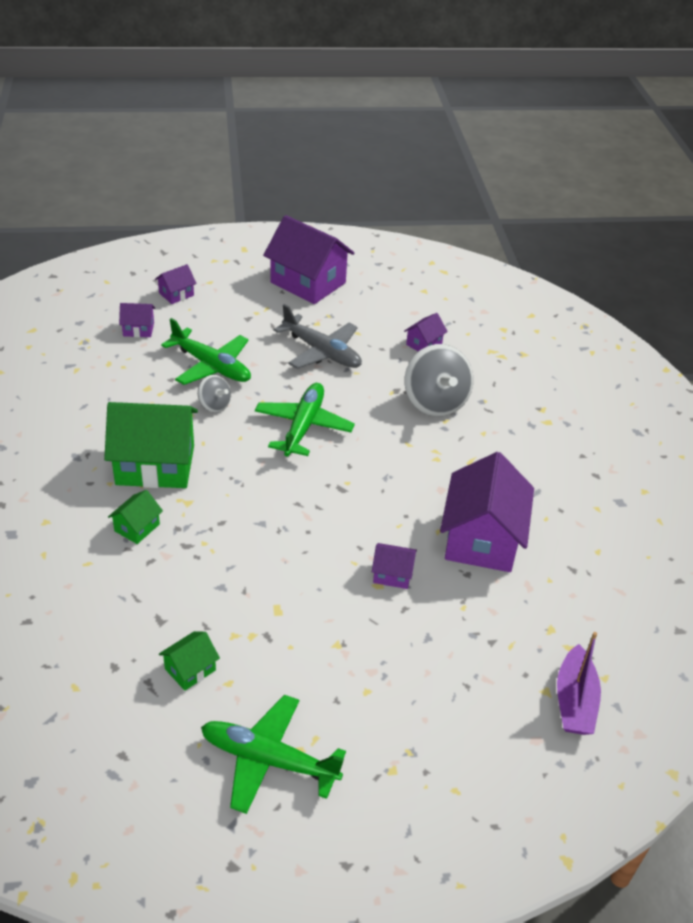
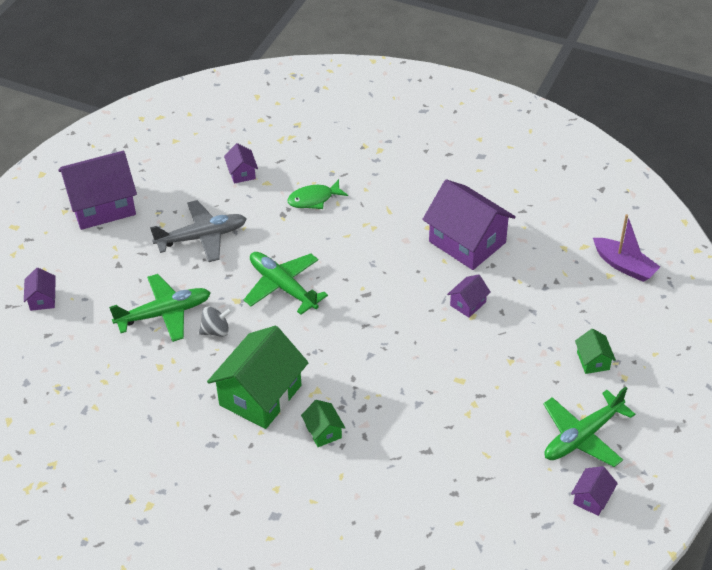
camera: 55 degrees left, 5 degrees up
purple house [119,303,155,337] -> purple house moved to [571,466,618,516]
green house [159,631,220,691] -> green house moved to [575,329,616,374]
grey spinning top [405,344,473,417] -> green fish [287,179,348,209]

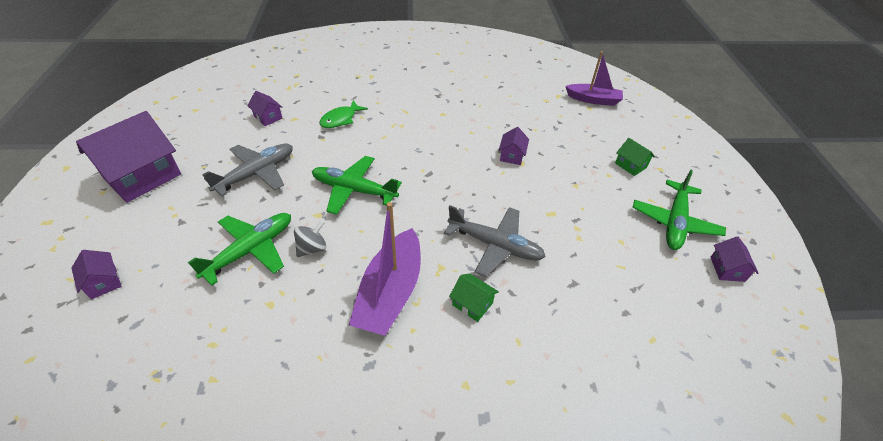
camera: 30 degrees left, 0 degrees up
green house [207,326,309,429] -> purple boat [349,202,421,336]
purple house [422,179,516,270] -> none
none -> grey plane [444,205,546,277]

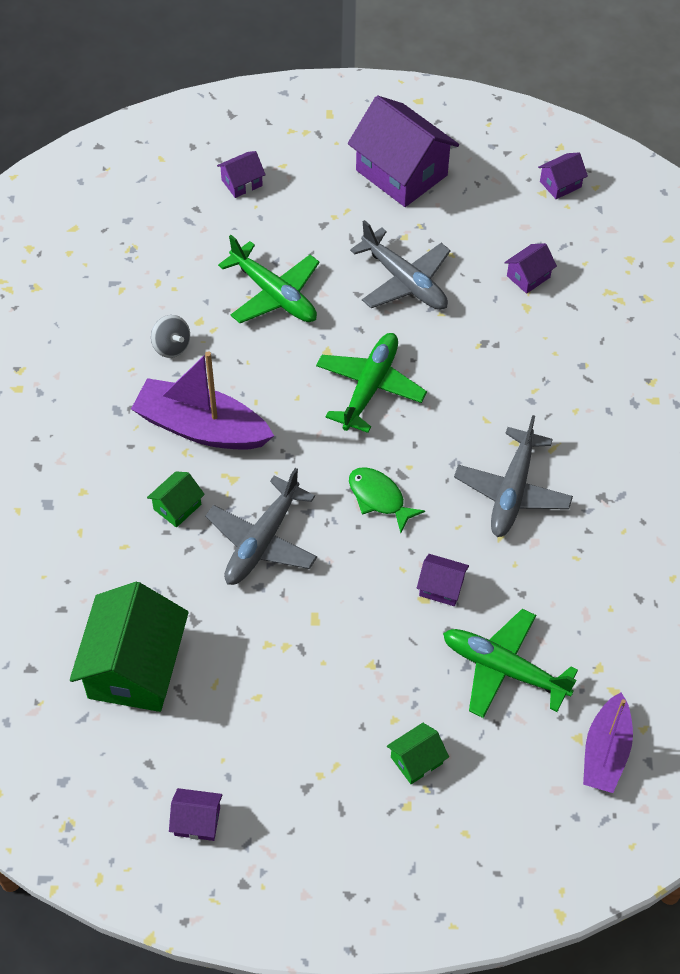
camera: 95 degrees right, 10 degrees up
grey spinning top [294,220,326,257] -> grey spinning top moved to [151,315,190,358]
green fish [320,100,368,128] -> green fish moved to [349,467,425,533]
green plane [632,169,726,250] -> green plane moved to [443,609,578,718]
none -> green house [70,582,189,712]
none -> grey plane [454,415,573,537]
none -> purple house [538,152,588,199]

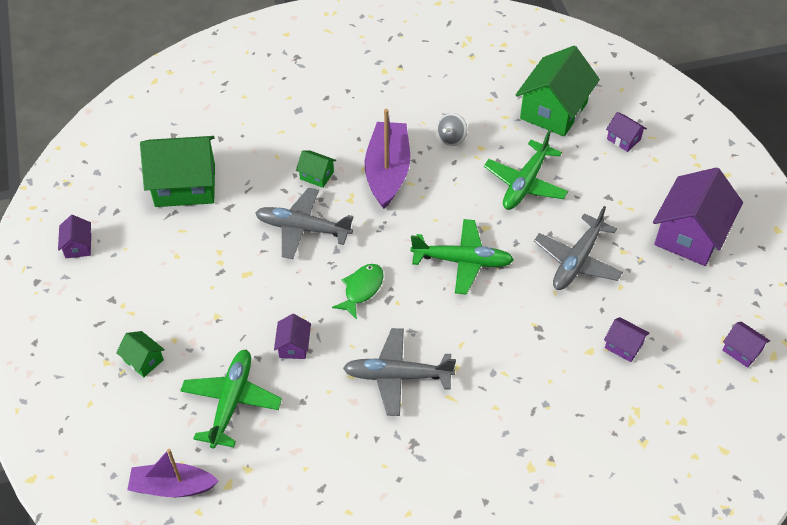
camera: 75 degrees right, 5 degrees down
none -> green house [516,46,600,137]

